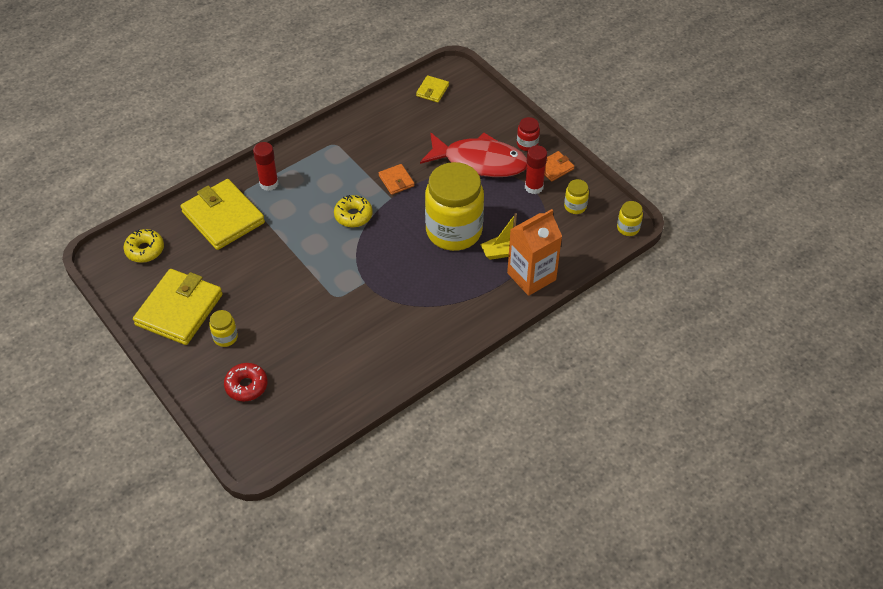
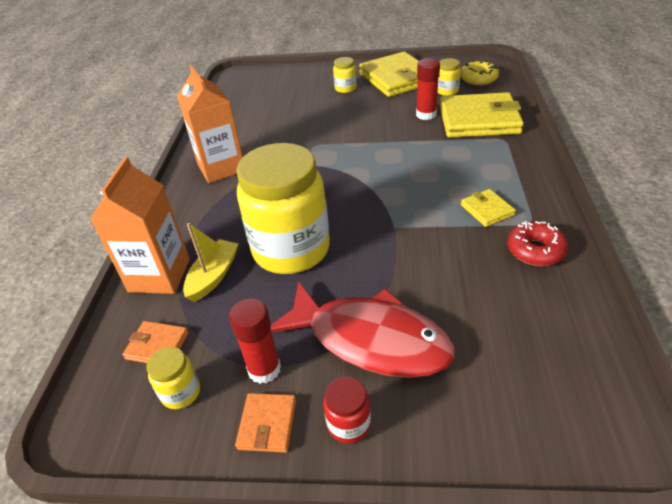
camera: 135 degrees right, 10 degrees down
red donut [224,363,268,401] -> red donut moved to [507,221,569,266]
red glue stick [253,142,278,191] -> red glue stick moved to [416,58,440,120]
yellow donut [334,195,373,227] -> none
orange wallet [379,164,415,195] -> orange wallet moved to [122,321,189,363]
yellow wallet [416,75,449,102] -> yellow wallet moved to [461,189,516,227]
red fish [420,132,527,177] -> red fish turned 120 degrees counterclockwise [271,281,455,378]
yellow jar [617,201,643,236] -> yellow jar moved to [438,58,461,96]
none -> orange carton [177,65,243,183]

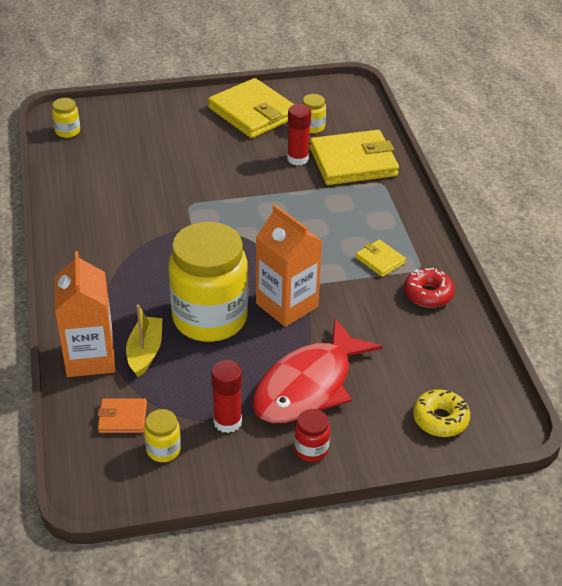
camera: 20 degrees left, 0 degrees up
orange carton [177,65,243,183] -> orange carton moved to [256,205,322,327]
orange wallet [235,393,296,453] -> none
red fish [271,281,455,378] -> red fish turned 120 degrees clockwise [252,319,383,423]
yellow jar [333,57,356,93] -> yellow jar moved to [52,98,80,138]
yellow donut [460,61,499,86] -> yellow donut moved to [413,389,470,437]

